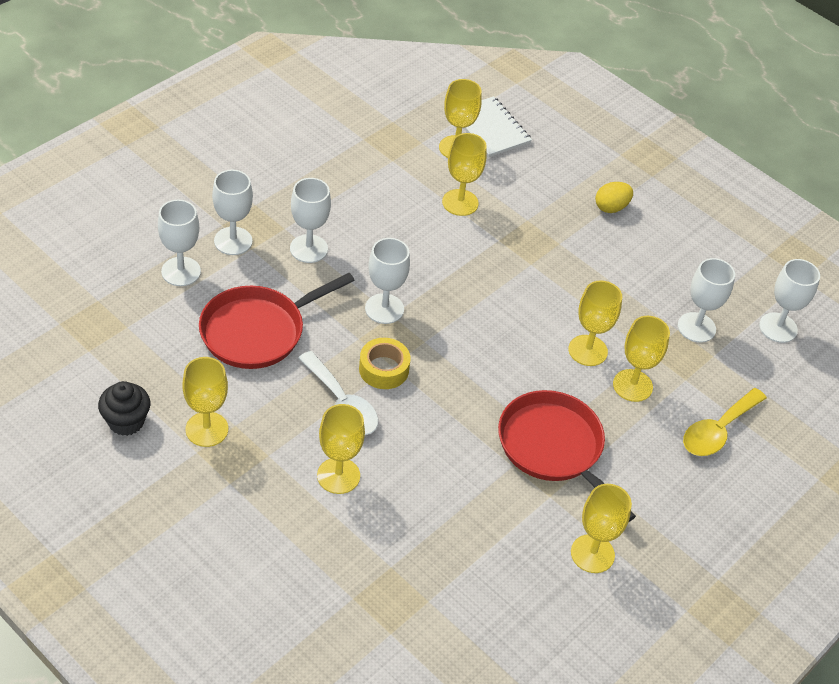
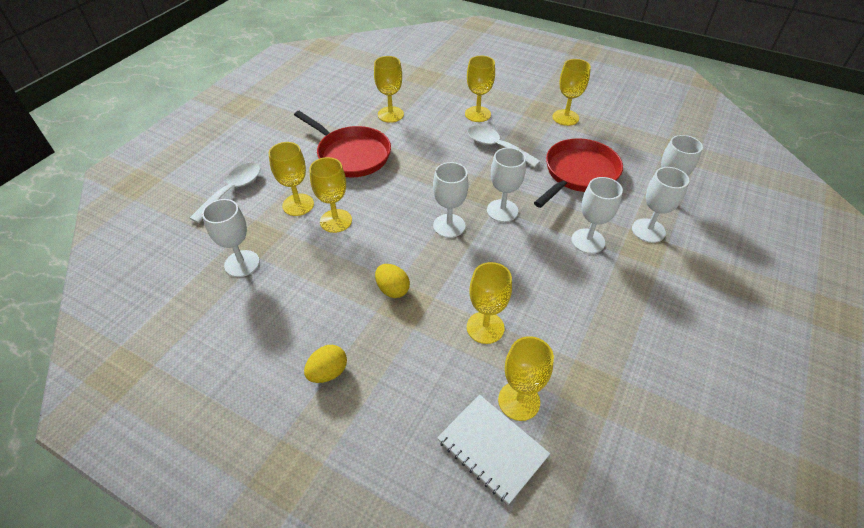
camera: 170 degrees right, 0 degrees up
black cupcake [98,381,150,436] -> none
yellow tape [359,338,411,389] -> none
yellow goblet [571,484,632,573] -> yellow goblet moved to [374,56,404,123]
yellow spoon [683,388,767,456] -> white spoon [190,163,261,223]
white goblet [759,259,820,343] -> white goblet moved to [433,162,469,238]
none -> yellow egg [375,264,410,298]

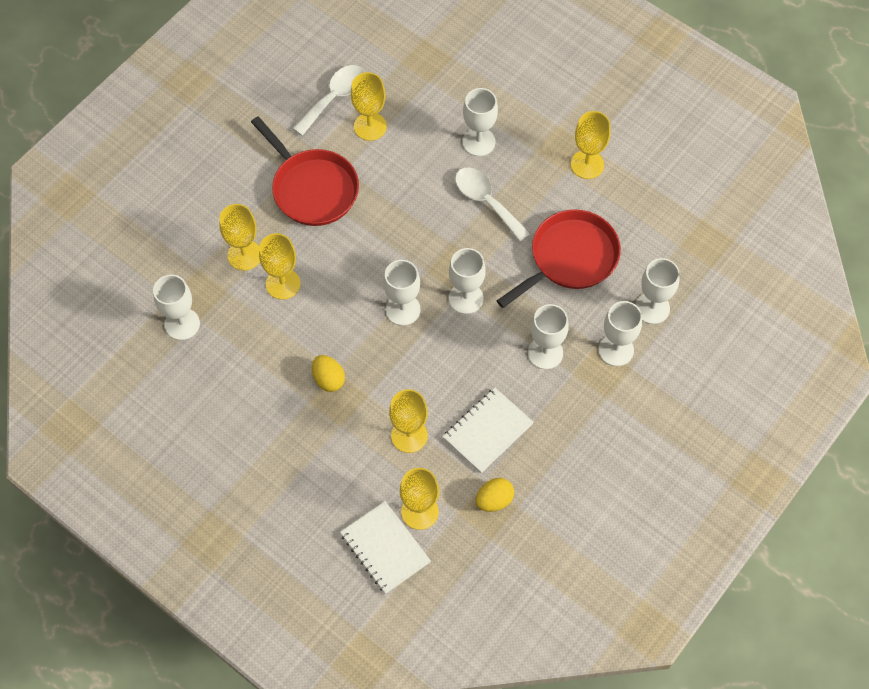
camera: 10 degrees right, 15 degrees up
white spoon [190,163,261,223] -> white spoon moved to [292,65,364,136]
yellow egg [304,345,347,383] -> yellow egg moved to [476,478,514,512]
yellow goblet [465,56,495,122] -> white goblet [462,88,498,156]
none -> white notebook [443,388,534,473]

